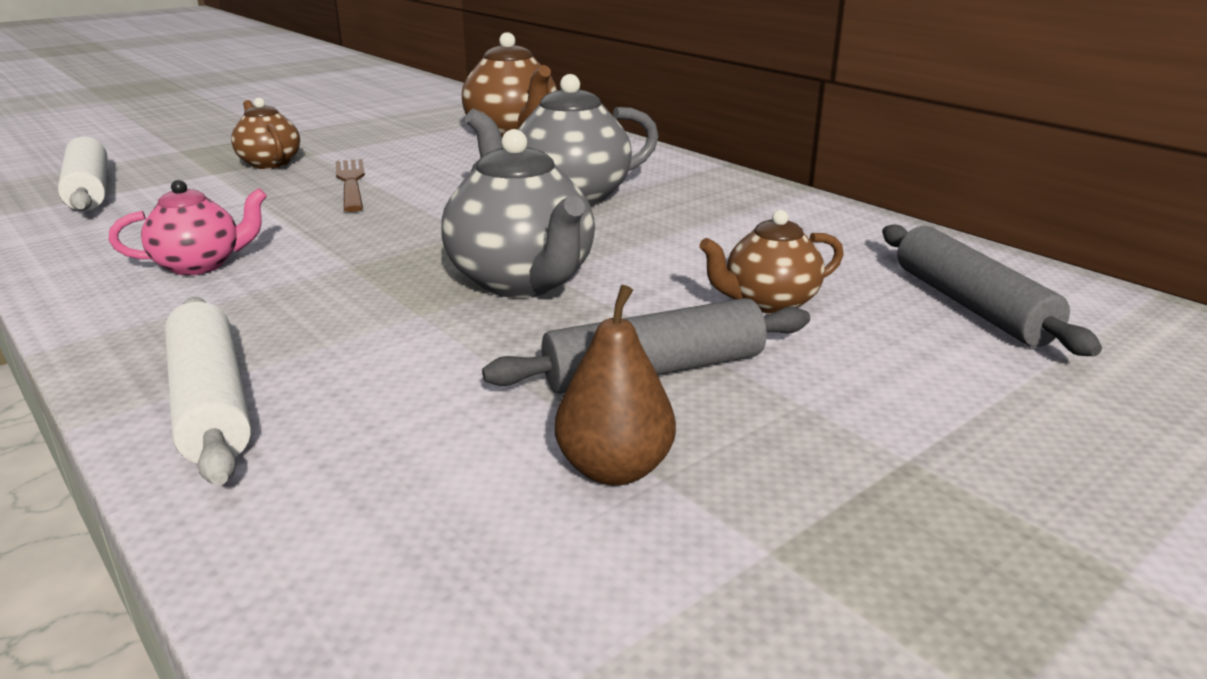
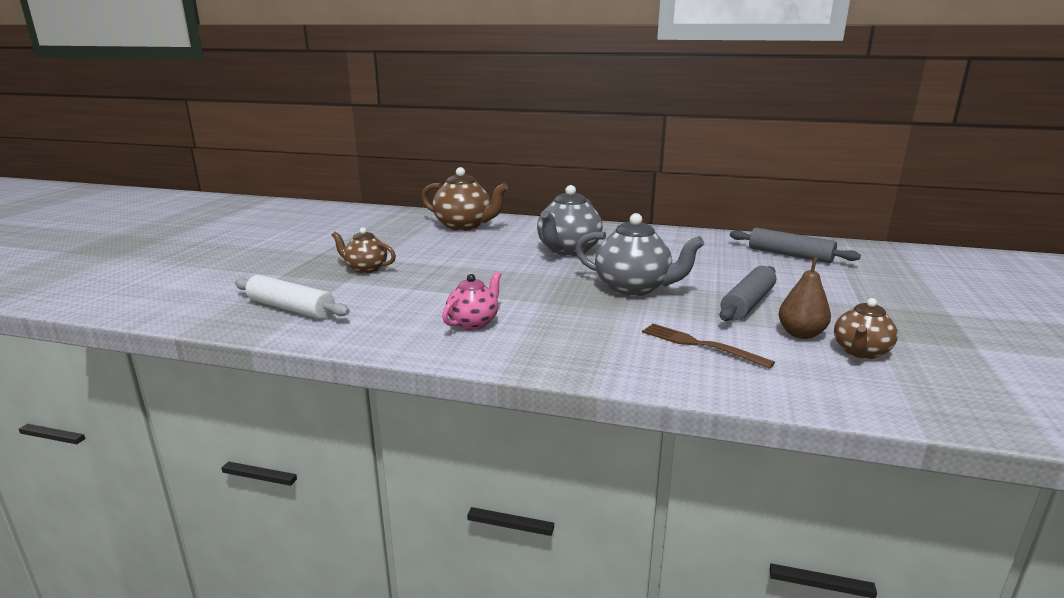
camera: 35 degrees left, 5 degrees down
white rolling pin [165,297,252,485] -> none
brown fork [336,159,365,212] -> brown fork moved to [642,324,775,369]
brown teapot [699,210,844,314] -> brown teapot moved to [834,298,898,359]

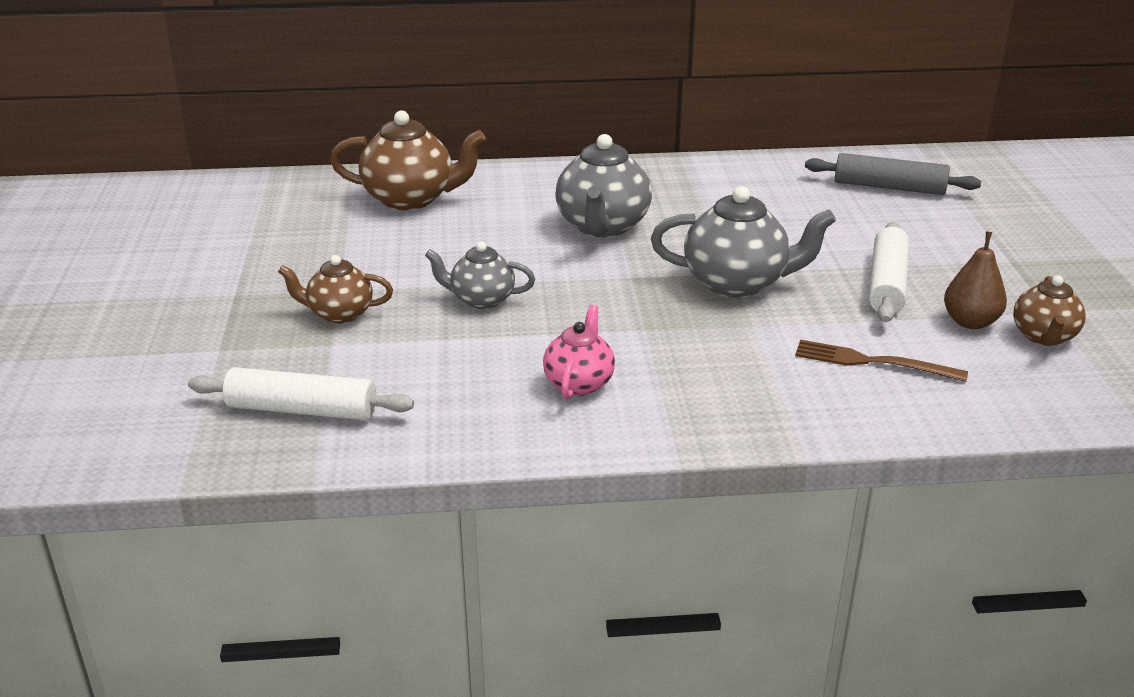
camera: 20 degrees left, 10 degrees up
grey rolling pin [720,266,776,321] -> white rolling pin [869,222,909,322]
none -> grey teapot [425,242,535,309]

